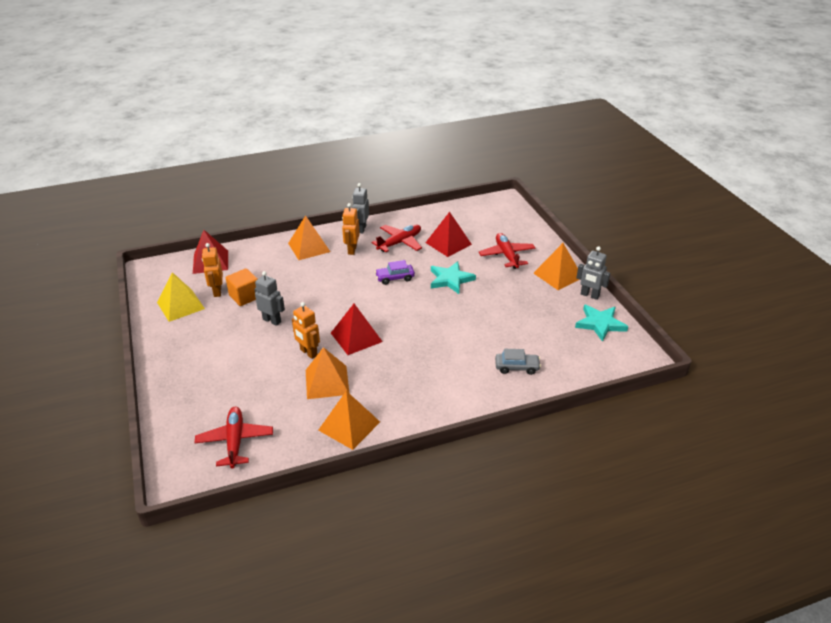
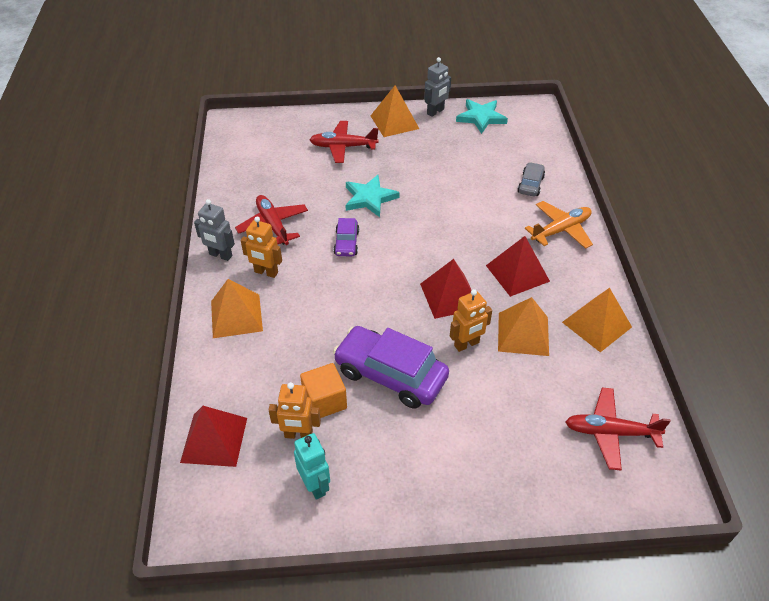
camera: 75 degrees left, 10 degrees up
yellow pyramid [157,272,205,322] -> turquoise robot [294,433,330,499]
grey robot [255,271,285,326] -> purple car [333,326,449,409]
red pyramid [426,212,472,257] -> red pyramid moved to [486,236,550,297]
none -> orange plane [525,201,593,249]

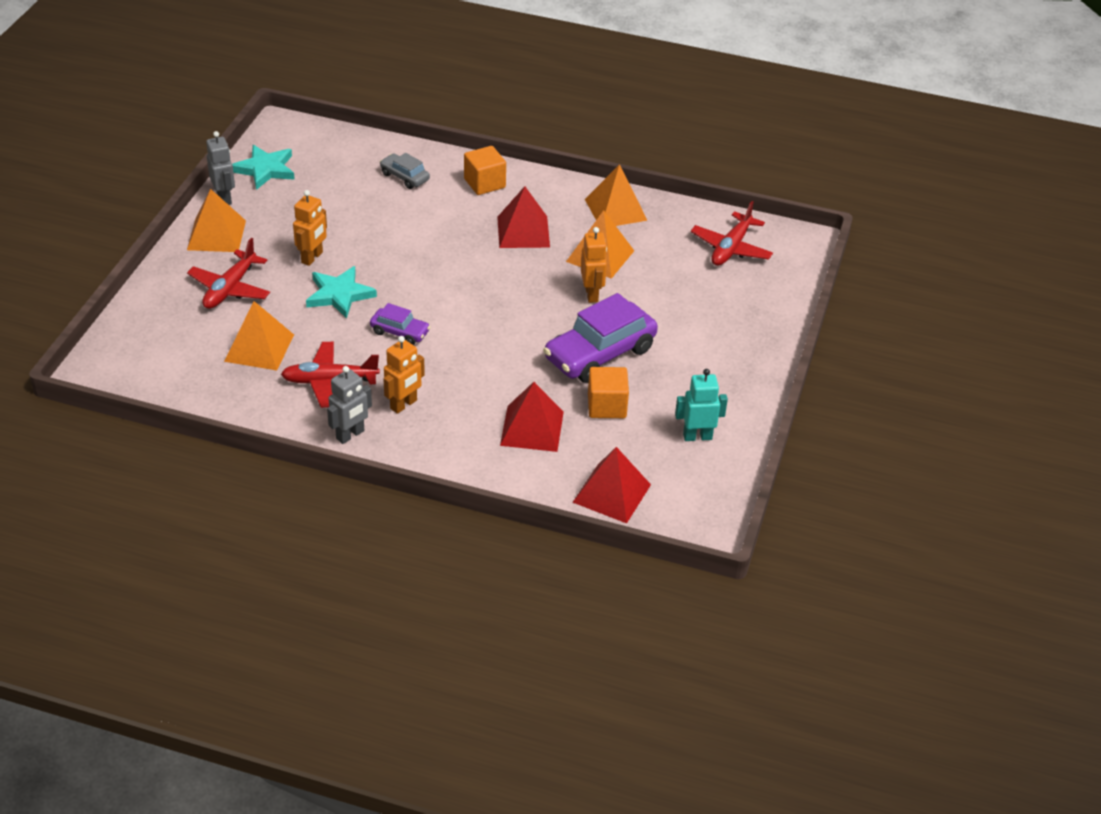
camera: 70 degrees left, 5 degrees down
orange pyramid [211,279,263,338] -> orange pyramid moved to [224,301,294,370]
orange robot [269,382,321,439] -> orange robot moved to [293,190,327,266]
red pyramid [420,259,471,319] -> red pyramid moved to [500,382,564,452]
orange plane [525,201,593,249] -> orange cube [464,146,506,195]

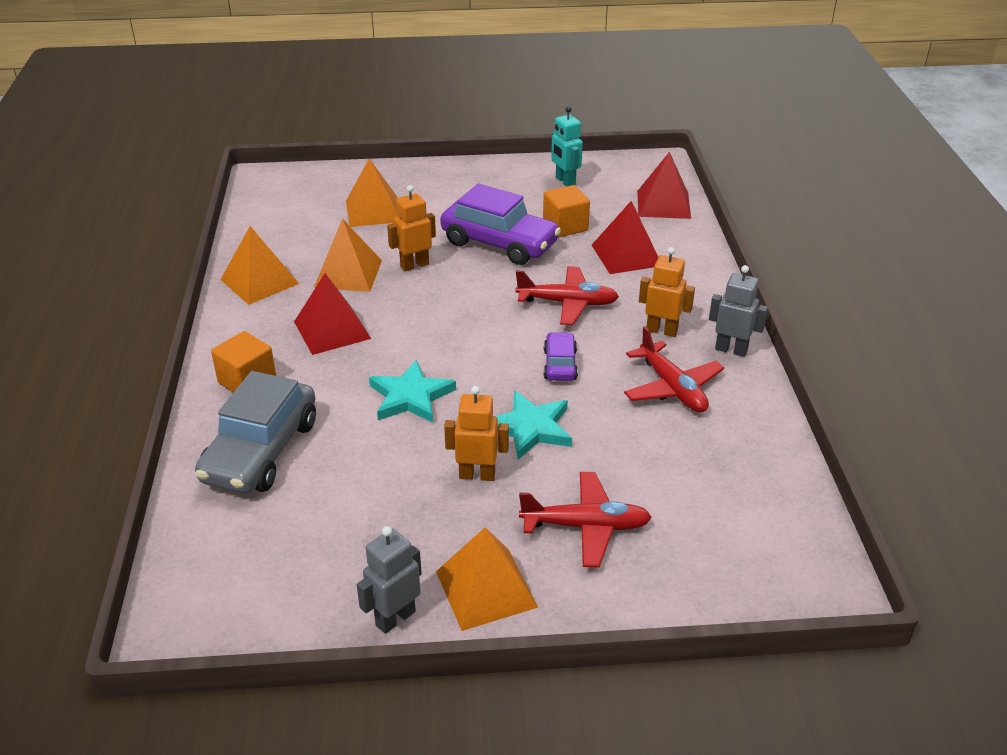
camera: 110 degrees left, 5 degrees down
orange pyramid [224,301,294,370] -> orange pyramid moved to [346,159,399,227]
turquoise star [232,145,295,190] -> turquoise star moved to [369,360,456,423]
grey car [380,153,430,189] -> grey car [195,371,316,494], size x1.98
red plane [691,201,773,266] -> red plane moved to [515,266,619,325]

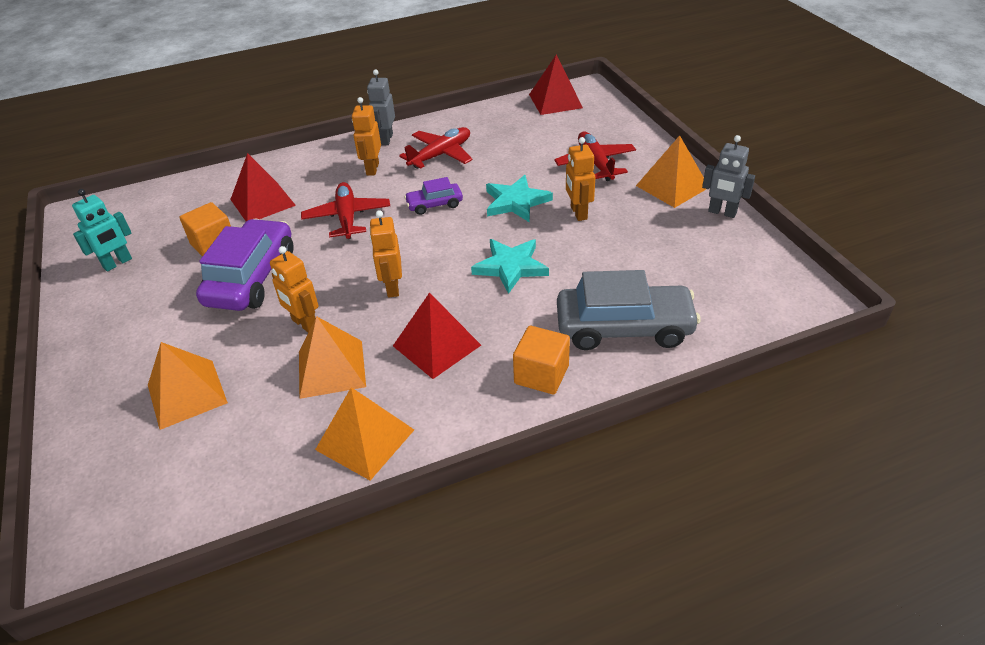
camera: 105 degrees left, 5 degrees up
red pyramid [637,152,691,219] -> red pyramid moved to [529,54,583,115]
none -> orange robot [369,210,402,297]

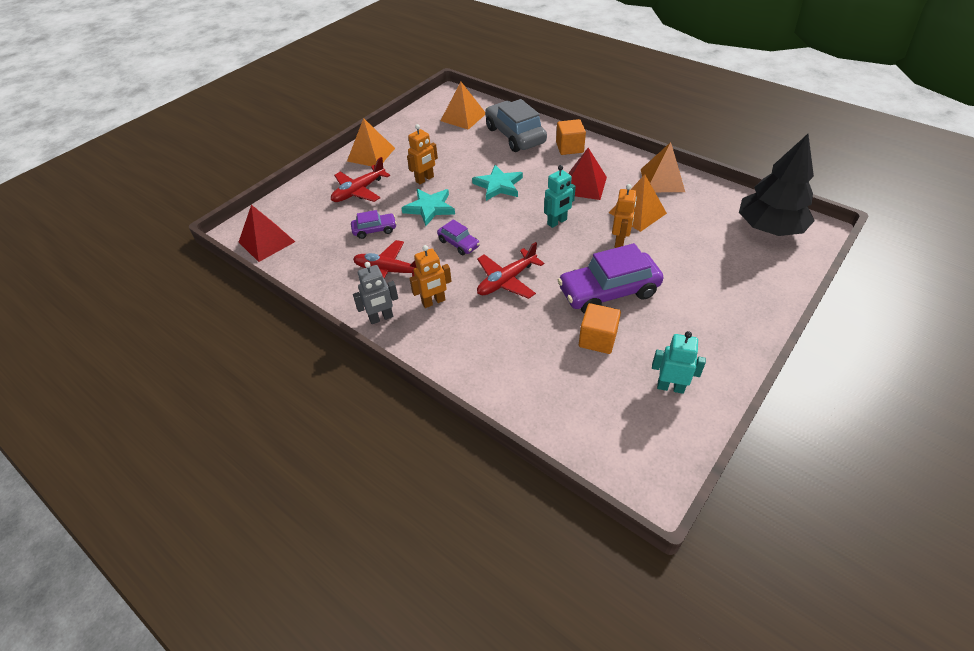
camera: 120 degrees left, 5 degrees up
orange pyramid [148,342,228,430] -> orange pyramid moved to [441,82,485,130]
red pyramid [230,153,296,221] -> none
orange robot [369,210,402,297] -> turquoise robot [544,165,576,228]
grey robot [702,135,755,218] -> none
none -> purple car [351,210,397,239]
none -> black tree [739,134,815,236]

